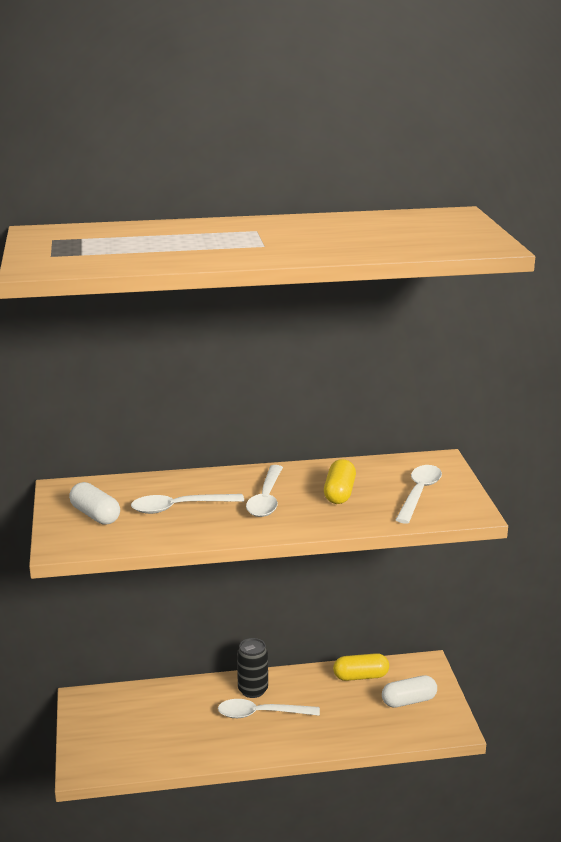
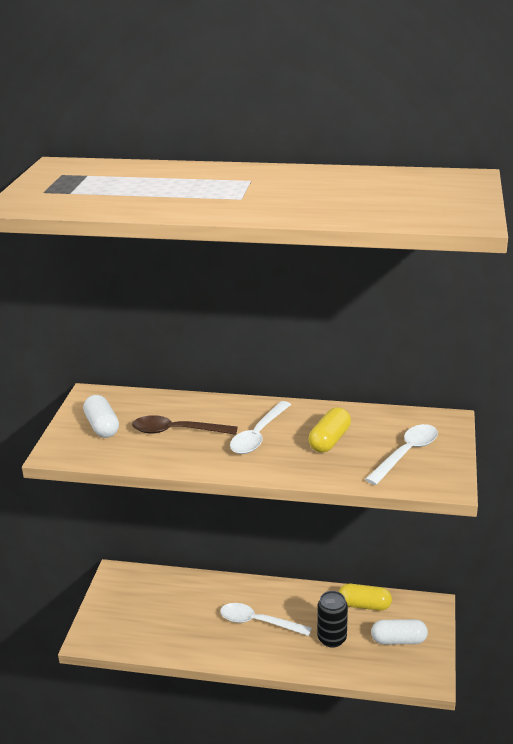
camera: 20 degrees right, 5 degrees up
white spoon [131,494,244,514] -> brown spoon [132,415,238,435]
black can [237,638,268,698] -> black can moved to [317,591,348,648]

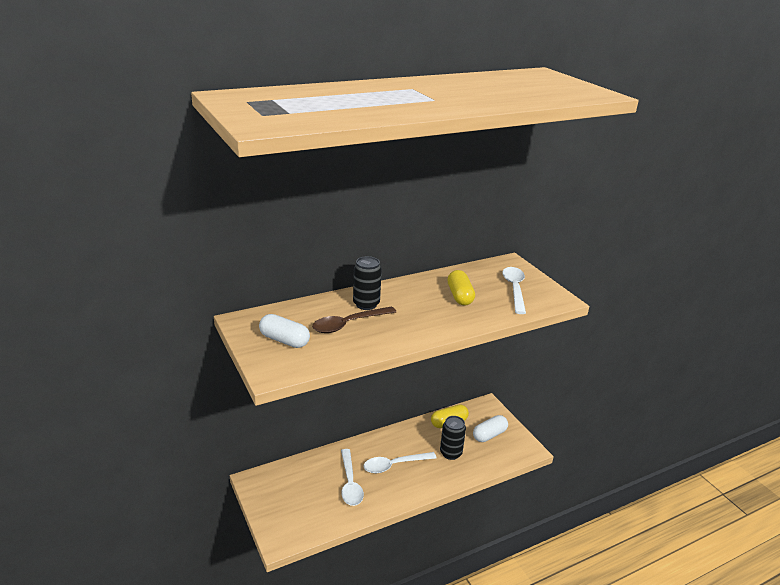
camera: 40 degrees left, 0 degrees up
white spoon [230,401,291,454] -> white spoon moved to [341,449,364,506]
none -> black can [353,256,382,310]

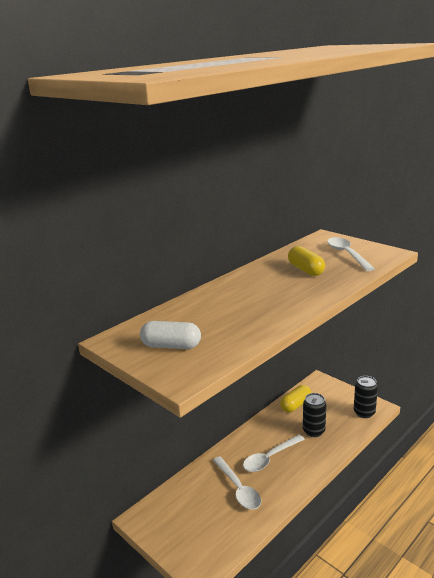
camera: 15 degrees left, 5 degrees down
brown spoon [312,306,396,333] -> none
black can [353,256,382,310] -> black can moved to [354,376,378,418]
white capsule [473,415,508,442] -> none

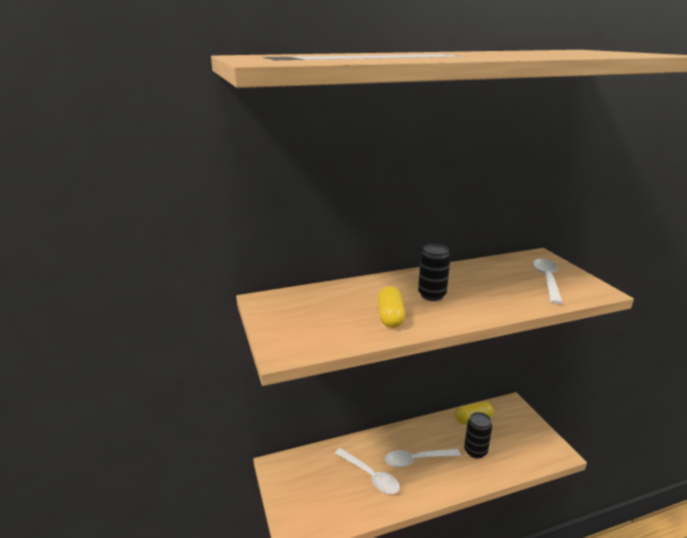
camera: 25 degrees right, 0 degrees up
white capsule [140,321,201,349] -> none
white spoon [213,457,261,509] -> white spoon turned 45 degrees counterclockwise [335,448,400,494]
yellow capsule [288,246,325,276] -> yellow capsule moved to [378,286,406,328]
black can [354,376,378,418] -> black can moved to [418,244,450,301]

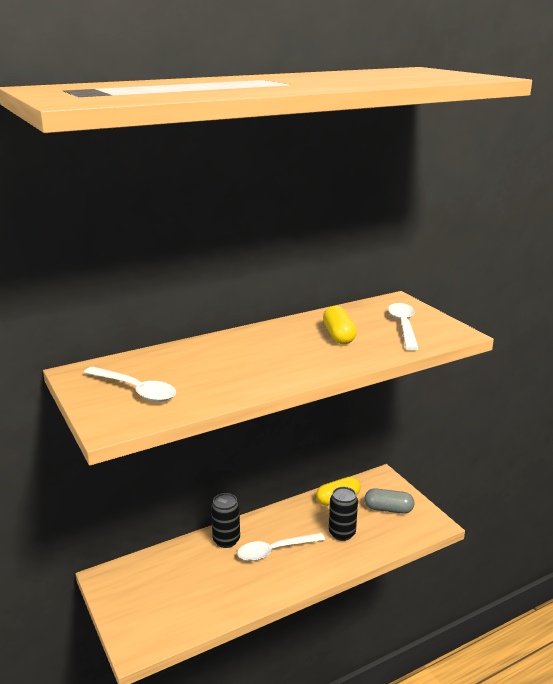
camera: 10 degrees left, 0 degrees up
white spoon [335,448,400,494] -> white spoon moved to [84,367,176,402]
yellow capsule [378,286,406,328] -> yellow capsule moved to [323,306,357,344]
black can [418,244,450,301] -> black can moved to [211,493,240,548]
none -> grey capsule [364,488,414,514]

